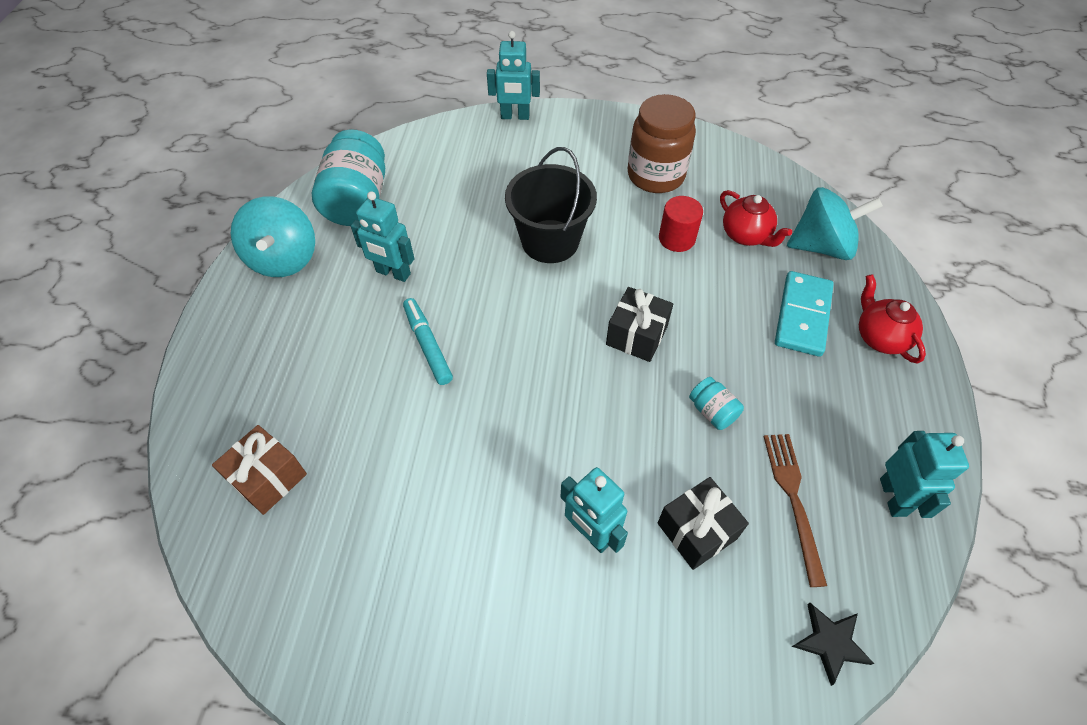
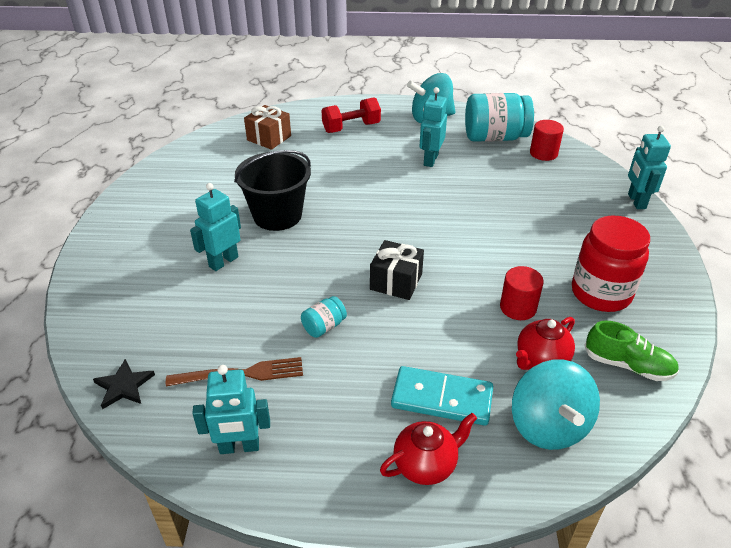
camera: 85 degrees right, 15 degrees down
turquoise marker [403,298,453,385] -> none
black bucket [505,147,597,263] -> black bucket moved to [234,150,311,231]
brown jar [628,94,696,193] -> red jar [572,216,650,312]
black gift [658,477,749,570] -> none
none -> red dumbbell [321,97,381,133]
none -> red cylinder [530,120,564,161]
none -> green shoe [584,321,679,381]

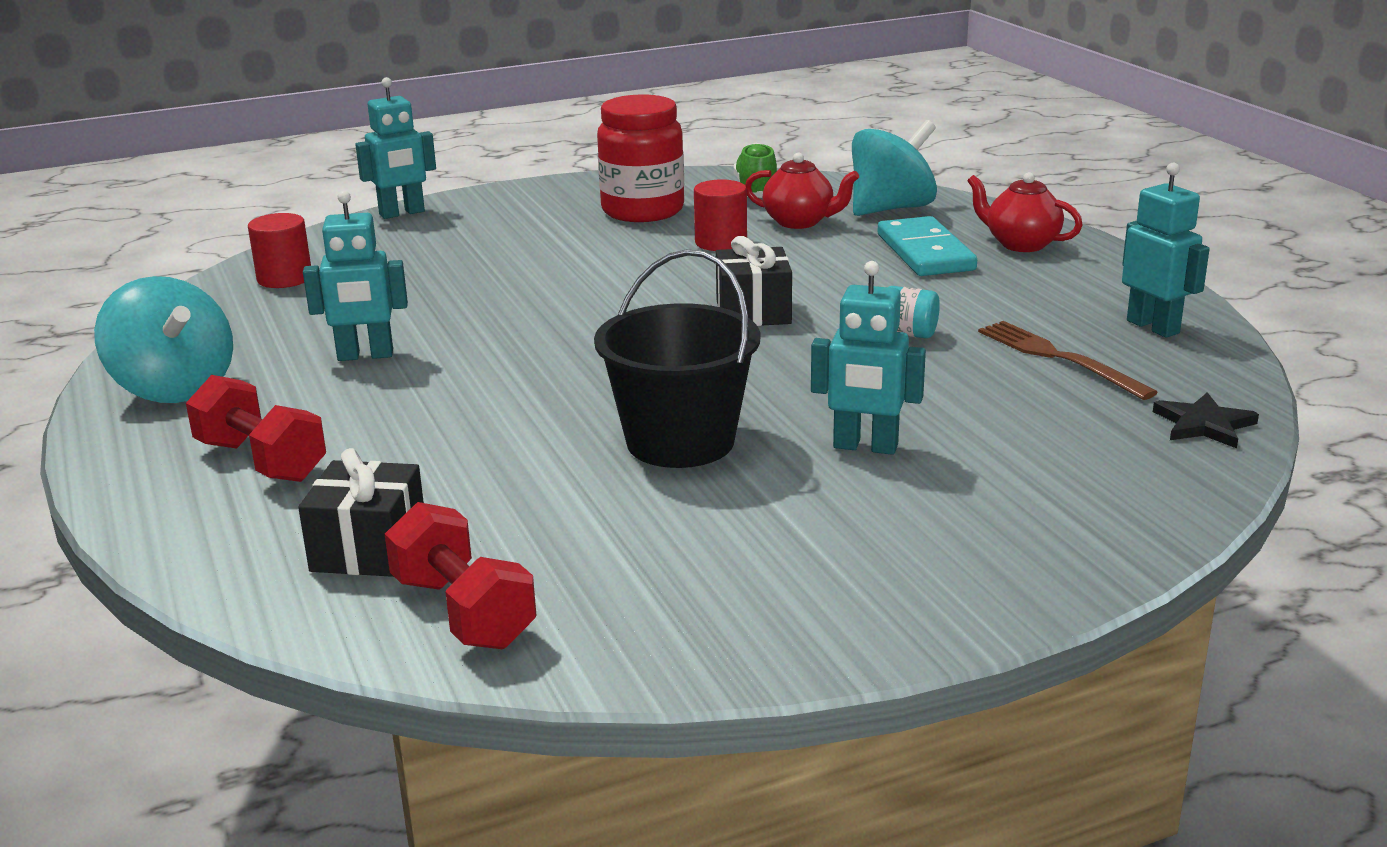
camera: 115 degrees left, 15 degrees down
brown gift [244,105,291,150] -> black gift [298,448,424,577]
turquoise jar [465,93,534,142] -> none
none -> red dumbbell [385,502,536,649]

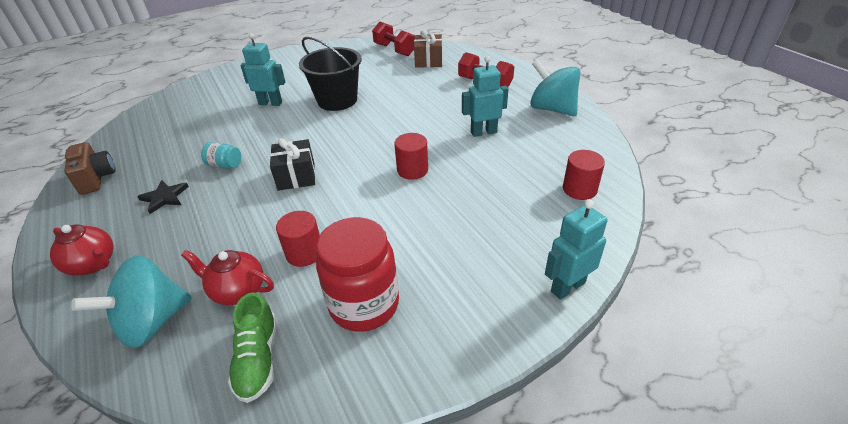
camera: 175 degrees right, 15 degrees up
black gift [298,448,424,577] -> brown gift [414,30,442,68]
turquoise domino [878,216,977,276] -> none
brown fork [978,321,1158,400] -> none
turquoise robot [1122,163,1210,338] -> brown camera [64,142,116,195]
black star [1153,392,1259,448] -> black star moved to [137,180,189,214]
none -> red cylinder [394,133,428,180]

